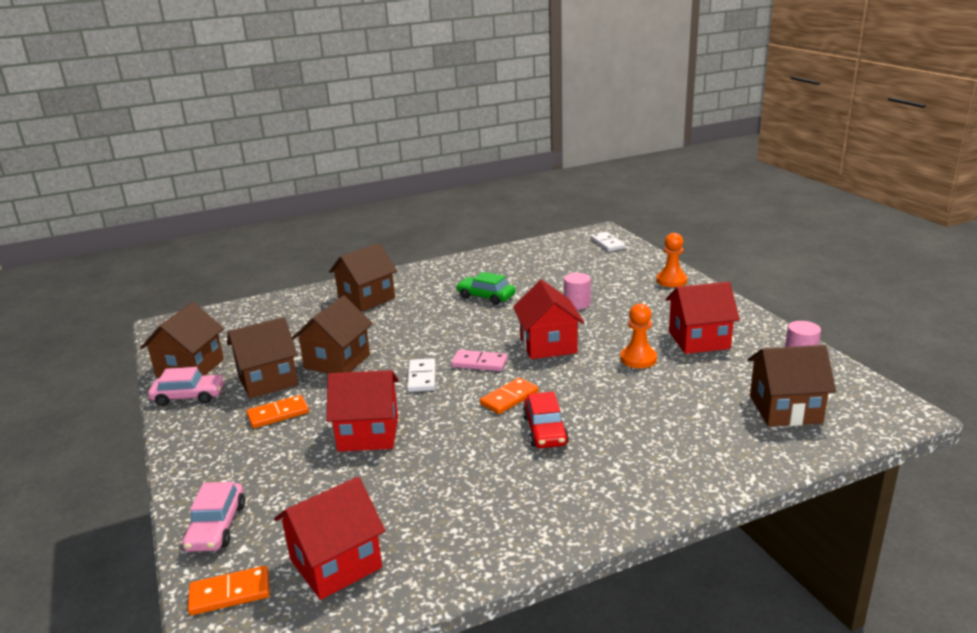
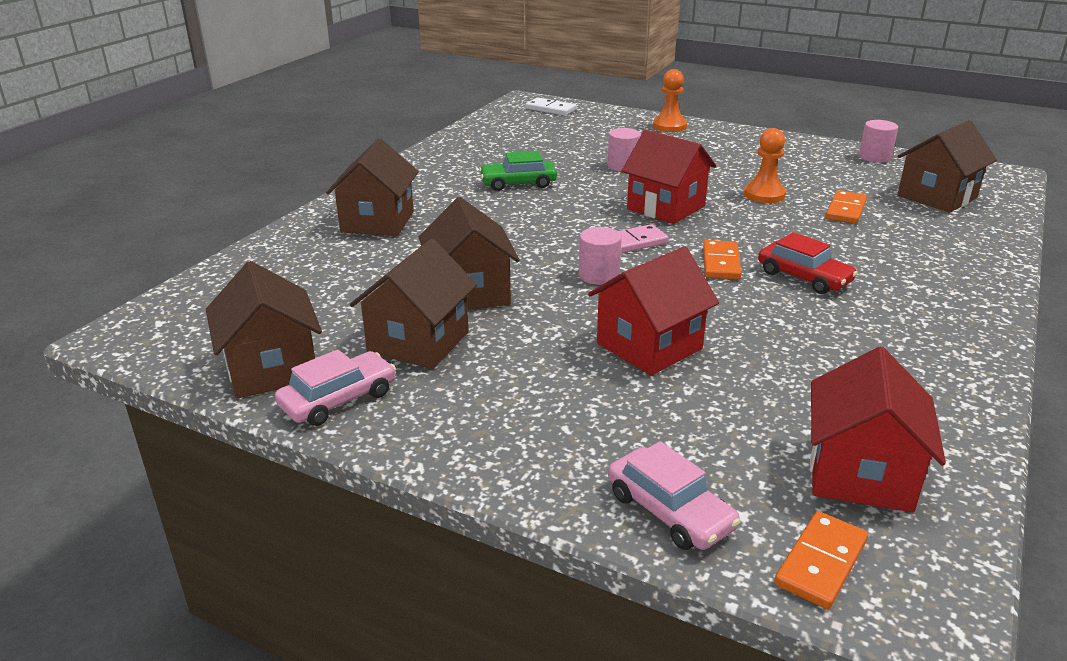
camera: 40 degrees left, 5 degrees up
orange domino [246,395,309,428] -> orange domino moved to [826,190,867,224]
white domino [407,358,436,392] -> pink cylinder [579,227,622,285]
red house [666,282,740,354] -> none

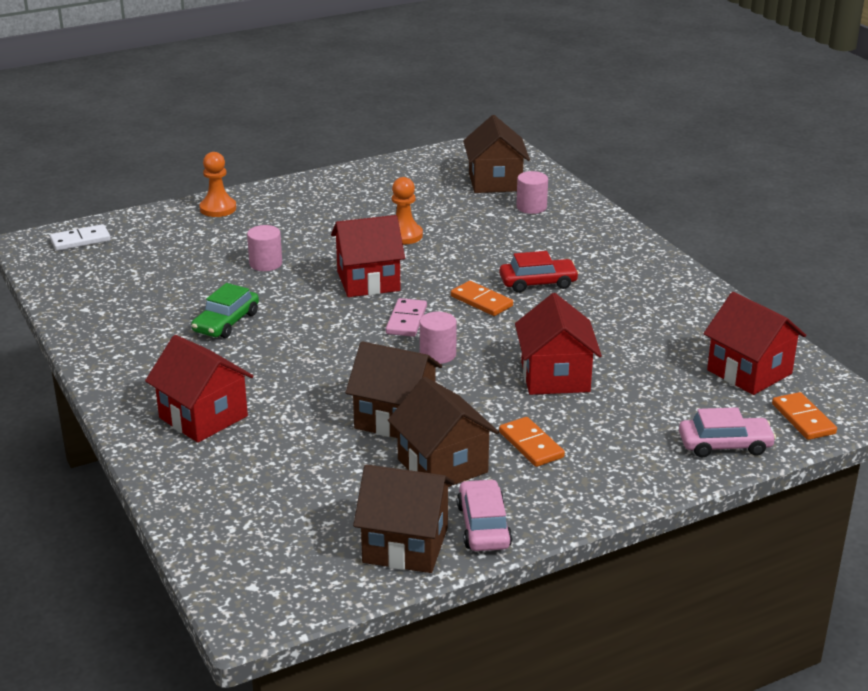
camera: 55 degrees left, 0 degrees up
brown house [326,139,419,236] -> red house [145,335,253,443]
orange domino [826,190,867,224] -> orange domino moved to [499,417,565,467]
pink cylinder [859,120,898,163] -> pink cylinder moved to [516,171,548,214]

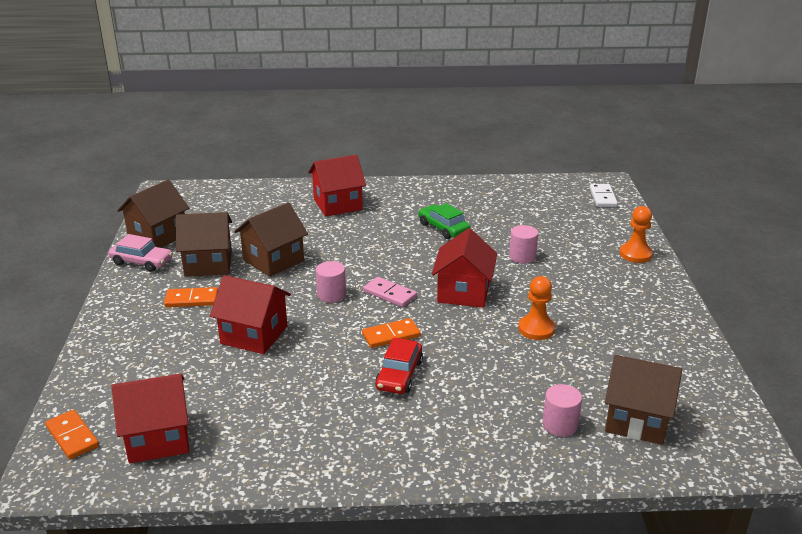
camera: 115 degrees right, 0 degrees up
pink car [679,407,776,458] -> none
orange domino [772,392,837,440] -> orange domino turned 45 degrees clockwise [45,410,99,459]

